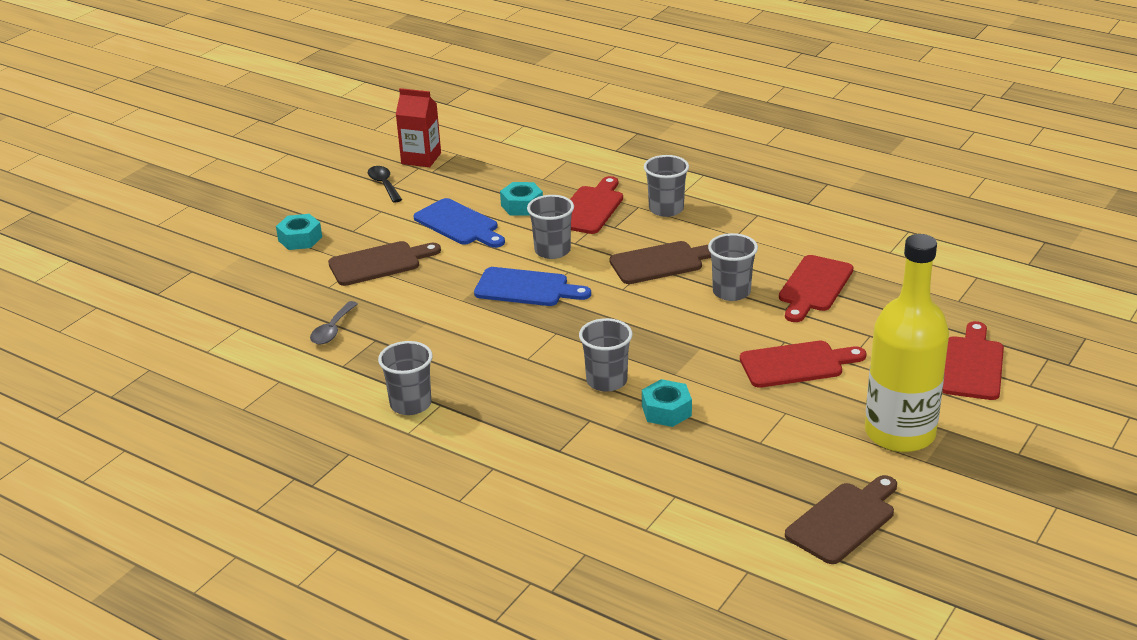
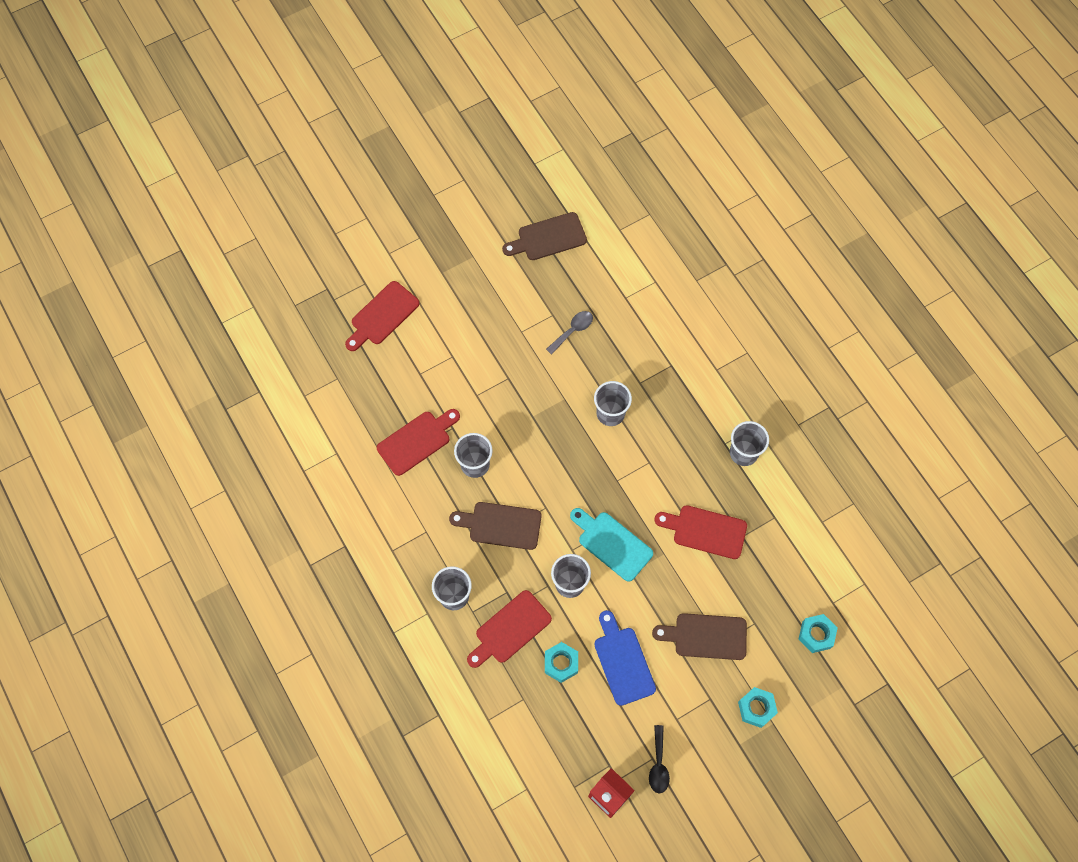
camera: 155 degrees left, 35 degrees up
grey spoon [310,301,358,344] -> grey spoon moved to [546,311,593,355]
blue cutting board [474,267,591,306] -> turquoise cutting board [570,508,653,582]
turquoise nut [642,379,692,427] -> turquoise nut moved to [798,614,838,653]
red cutting board [740,341,867,388] -> red cutting board moved to [655,505,747,559]
yellow bottle [865,234,949,452] -> none

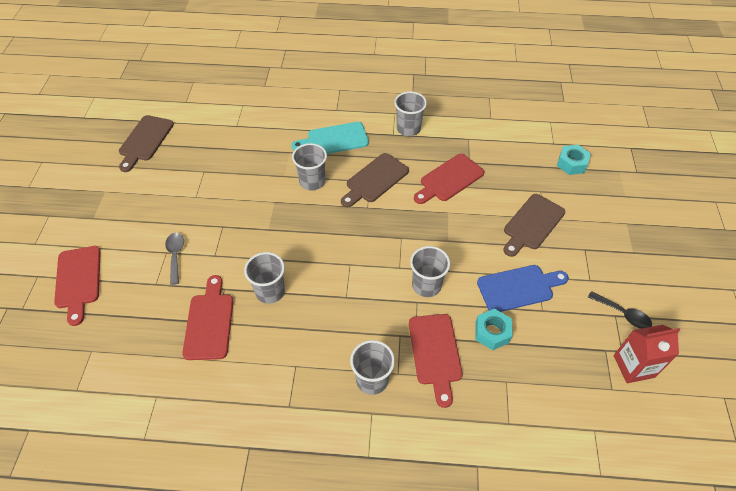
camera: 55 degrees left, 15 degrees down
brown cutting board [449,502,542,550] -> brown cutting board moved to [341,153,409,208]
grey spoon [546,311,593,355] -> grey spoon moved to [165,233,184,285]
turquoise cutting board [570,508,653,582] -> turquoise cutting board moved to [291,122,369,154]
blue cutting board [594,610,656,706] -> blue cutting board turned 150 degrees clockwise [477,265,569,312]
turquoise nut [738,687,778,728] -> none

